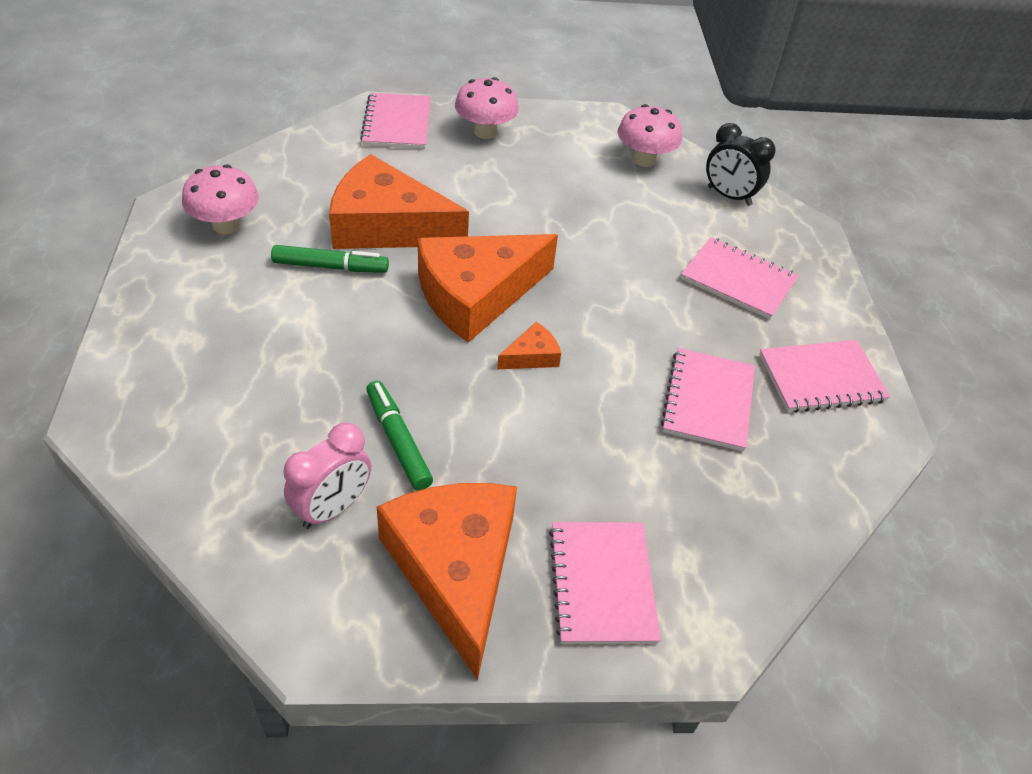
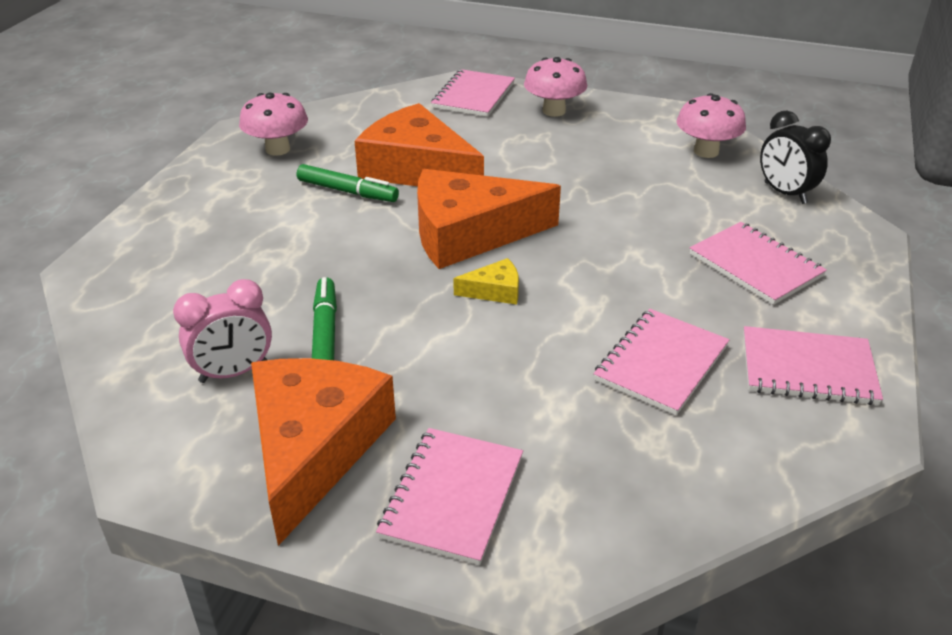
camera: 25 degrees right, 10 degrees down
orange cheese [497,322,561,369] -> yellow cheese [453,258,519,305]

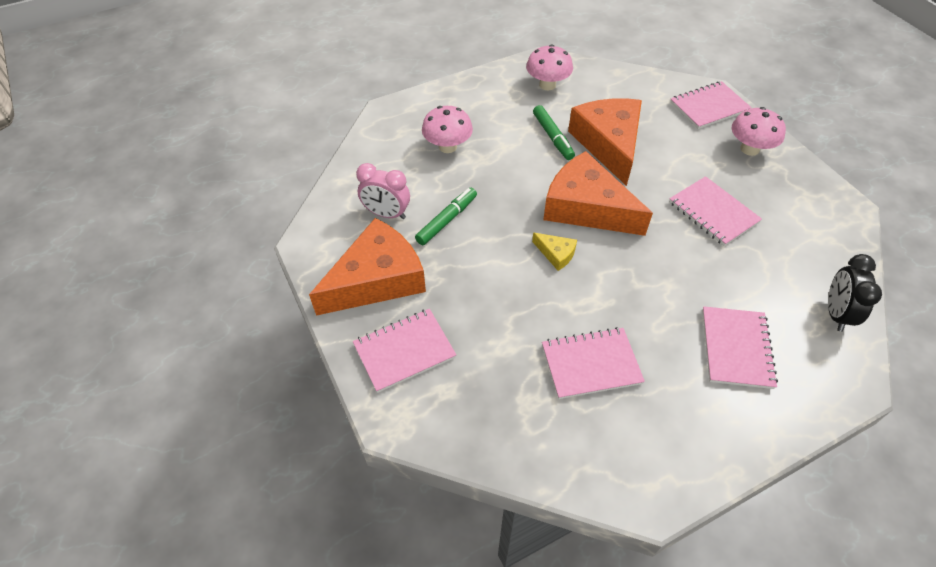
camera: 45 degrees right, 15 degrees up
pink mushroom [677,93,746,158] -> pink mushroom moved to [422,106,473,153]
pink notebook [743,326,883,405] -> pink notebook moved to [669,176,762,246]

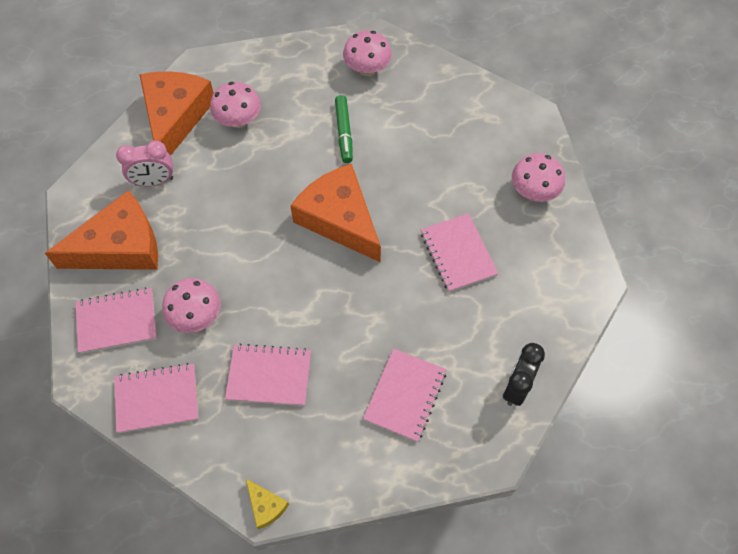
camera: 15 degrees right, 10 degrees up
pink clock [356,163,410,219] -> pink clock turned 45 degrees counterclockwise [116,141,173,186]
green marker [415,188,477,245] -> none
yellow cheese [532,233,577,271] -> yellow cheese moved to [246,479,289,529]
orange cheese [568,99,642,186] -> orange cheese moved to [139,71,214,156]
pink notebook [670,81,752,129] -> pink notebook moved to [114,363,199,433]
none -> pink mushroom [162,278,220,333]

